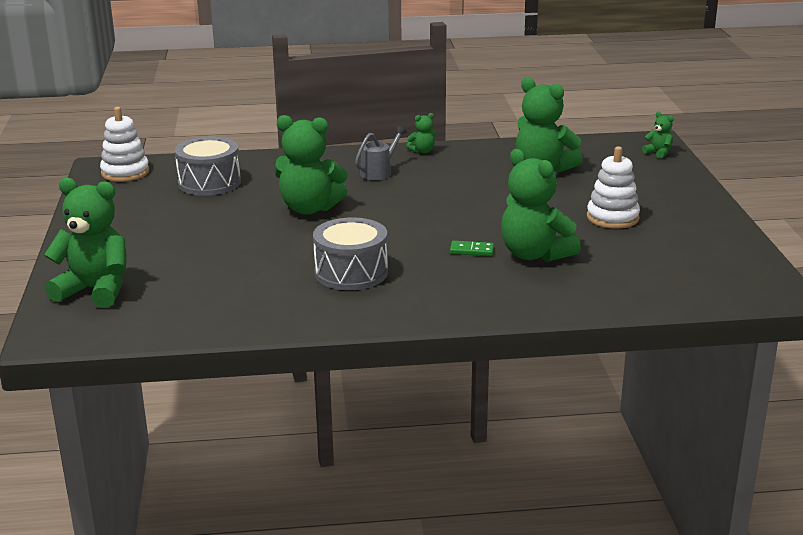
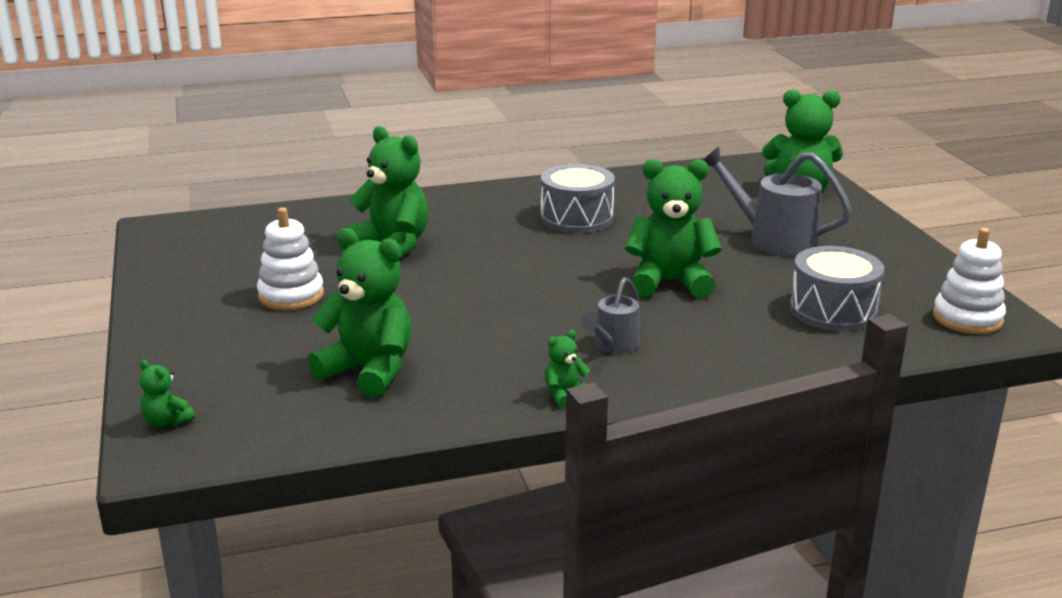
camera: 170 degrees right, 0 degrees up
green domino [450,241,494,256] -> none
none -> grey watering can [703,147,852,257]

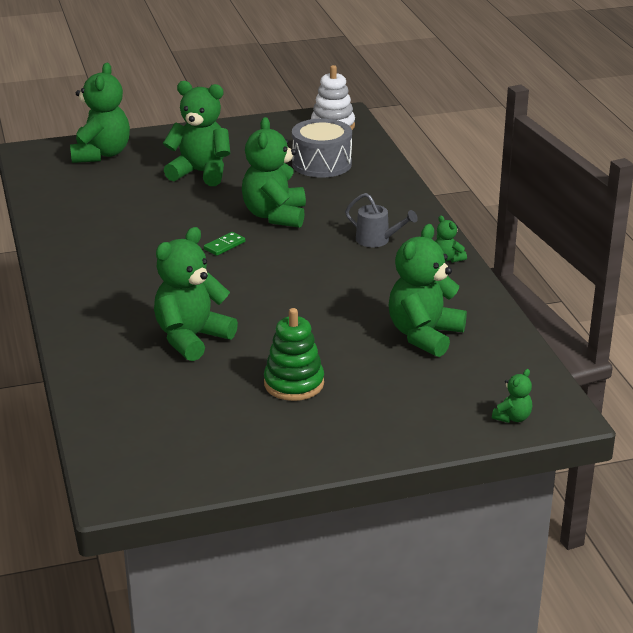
camera: 90 degrees left, 5 degrees up
white stacking toy [257,207,324,310] -> green stacking toy [264,308,324,401]
grey drum [541,164,615,233] -> none
grey watering can [703,147,852,257] -> green teddy bear [163,81,230,186]
none -> green domino [204,232,245,256]

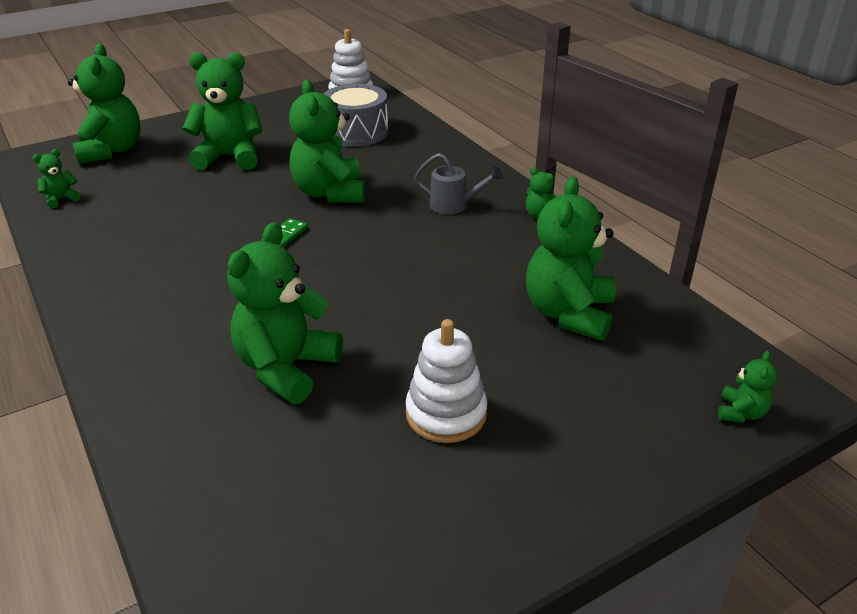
camera: 15 degrees left, 5 degrees up
green stacking toy [264,308,324,401] -> white stacking toy [406,319,487,443]
none -> green teddy bear [33,149,81,209]

